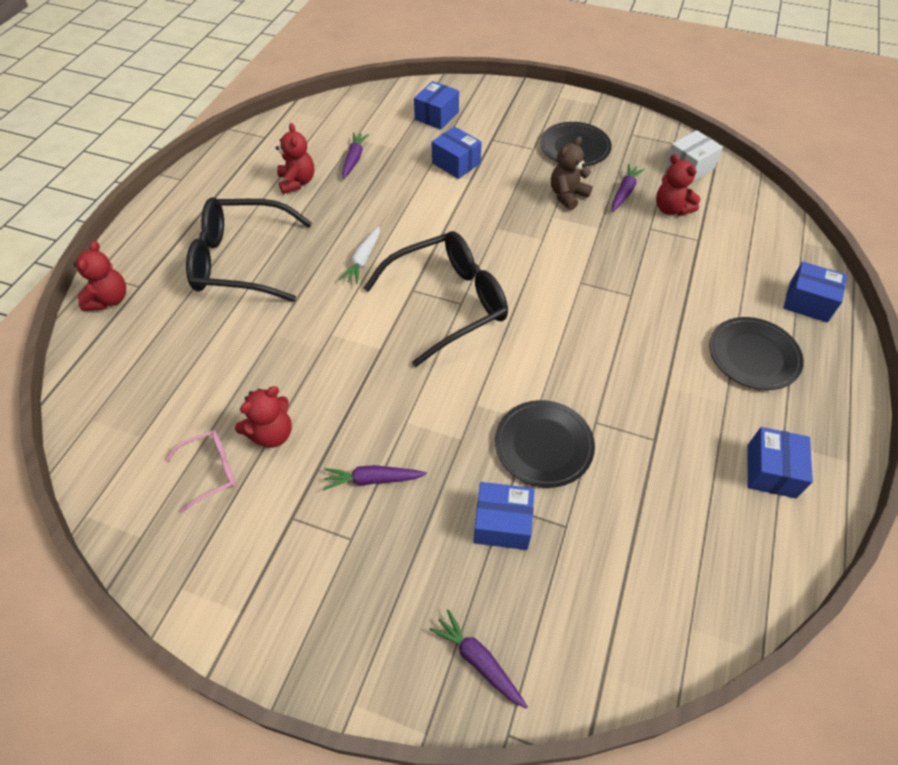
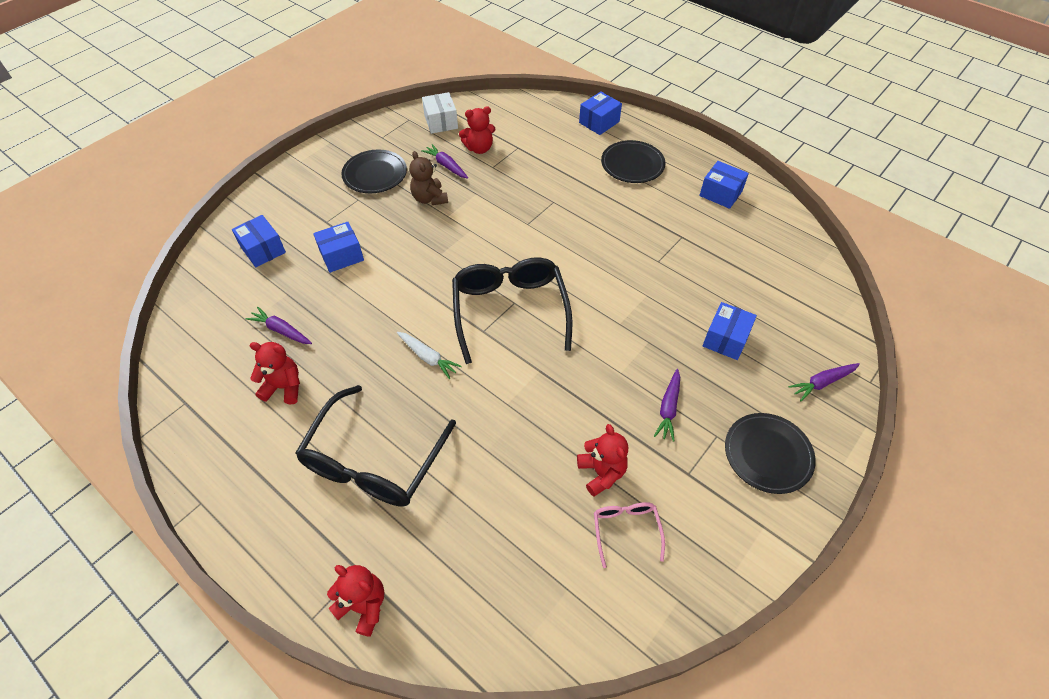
camera: 70 degrees left, 0 degrees up
black plate [495,400,595,488] -> black plate moved to [725,413,816,494]

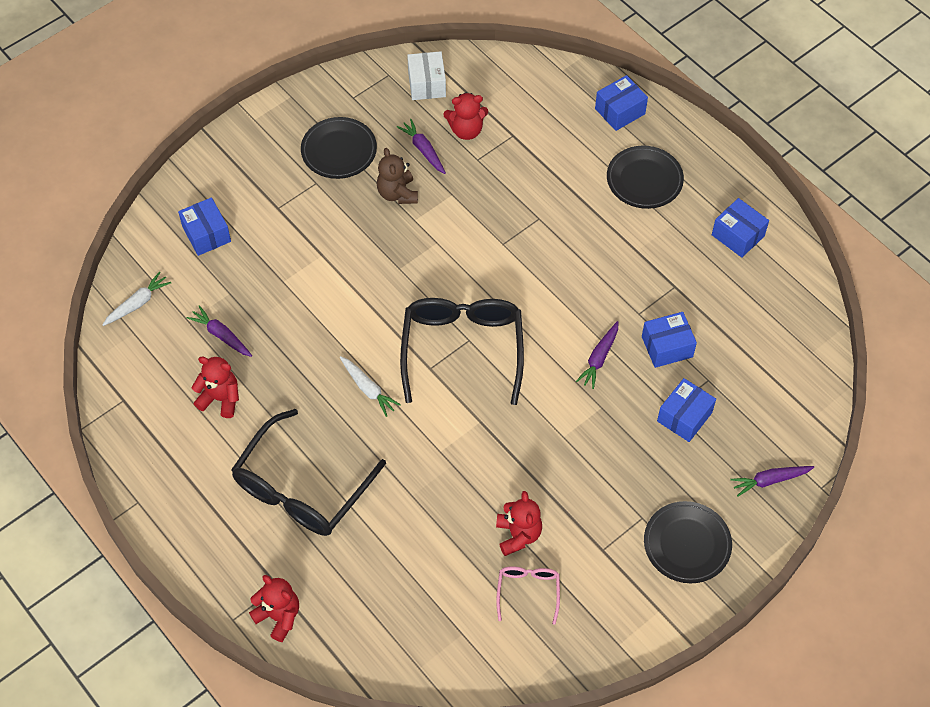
camera: 10 degrees right, 5 degrees up
blue box [313,222,364,273] -> blue box moved to [642,312,697,368]
purple carrot [654,369,680,442] -> purple carrot moved to [576,321,618,389]
none -> white carrot [102,272,171,326]

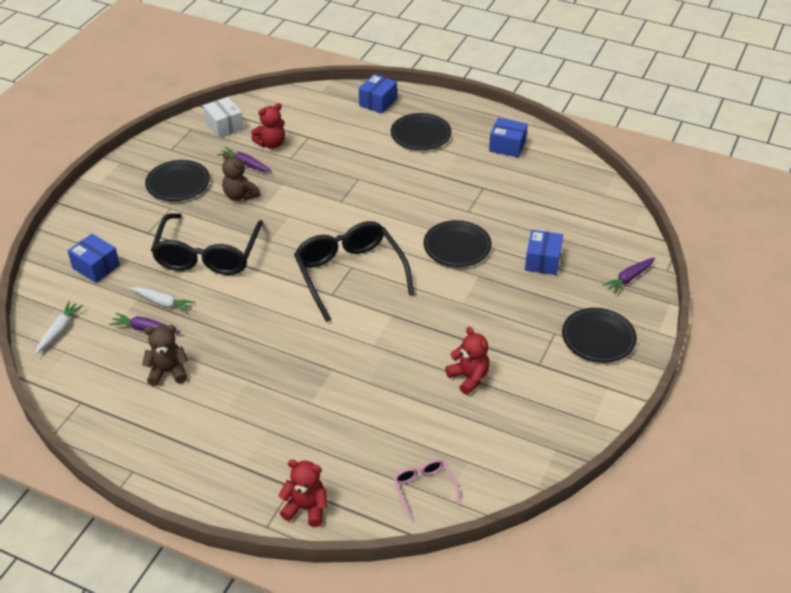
camera: 25 degrees left, 15 degrees down
red teddy bear [191,357,239,418] -> brown teddy bear [142,325,188,386]
black glasses [231,409,386,536] -> black glasses moved to [151,213,263,275]
white carrot [340,356,401,417] -> white carrot moved to [130,287,196,313]
pink glasses [496,566,560,625] -> pink glasses moved to [393,459,461,521]
purple carrot [576,321,618,389] -> black plate [423,220,492,267]
blue box [642,312,697,368] -> none

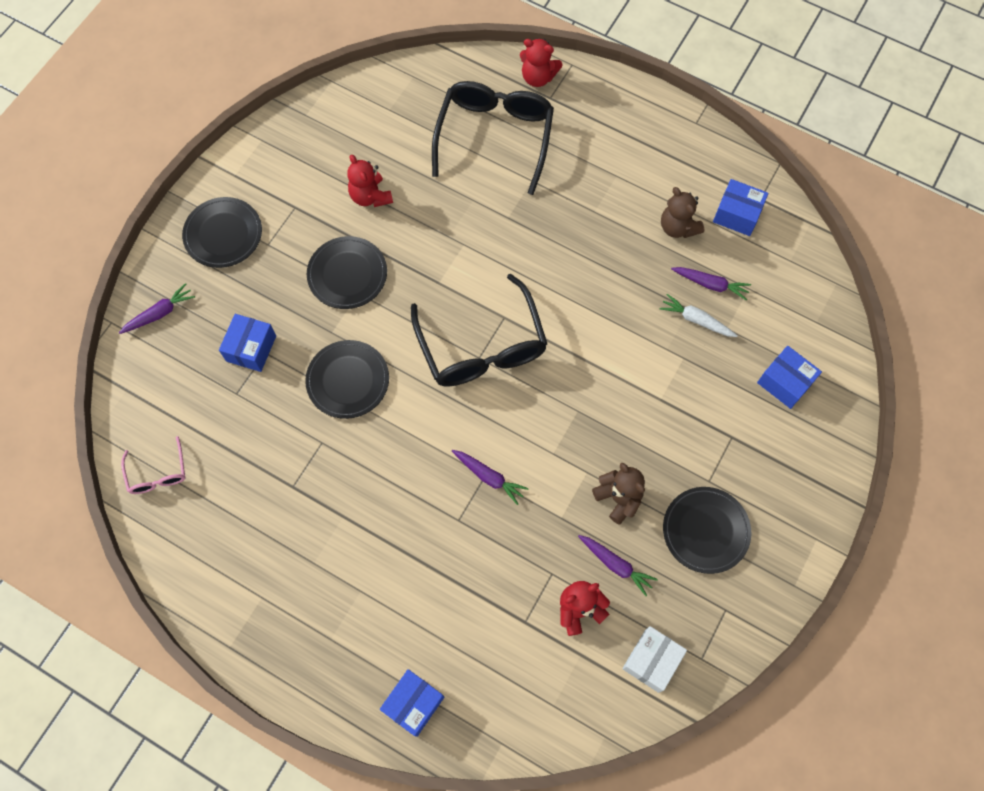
camera: 175 degrees left, 25 degrees up
white carrot [35,301,83,354] -> none
brown teddy bear [142,325,188,386] -> brown teddy bear turned 60 degrees clockwise [661,187,704,238]
black glasses [151,213,263,275] -> black glasses moved to [432,81,554,195]
white box [203,97,244,138] -> white box turned 60 degrees clockwise [622,626,687,693]
black plate [391,113,451,150] -> black plate moved to [307,236,387,309]
pink glasses [393,459,461,521] -> pink glasses moved to [121,436,186,494]
blue box [489,118,528,158] -> blue box moved to [713,179,769,236]
none -> purple carrot [452,450,529,505]

